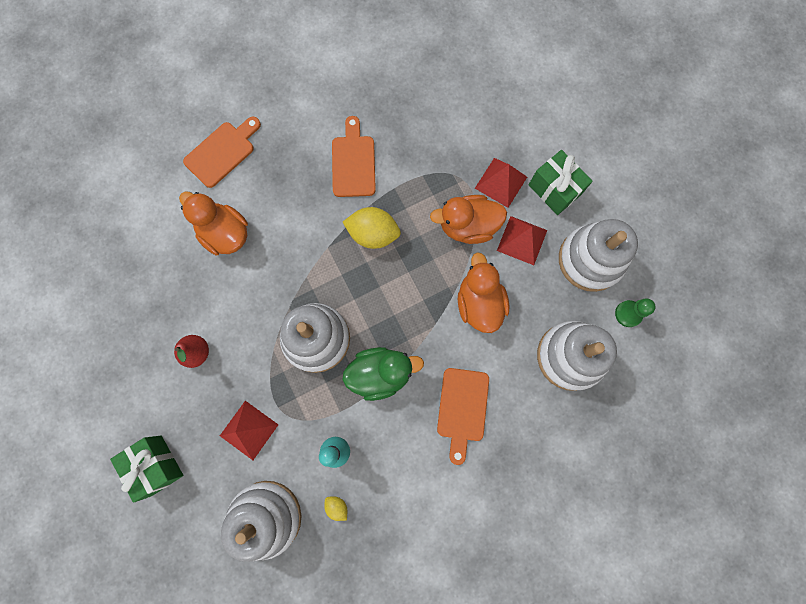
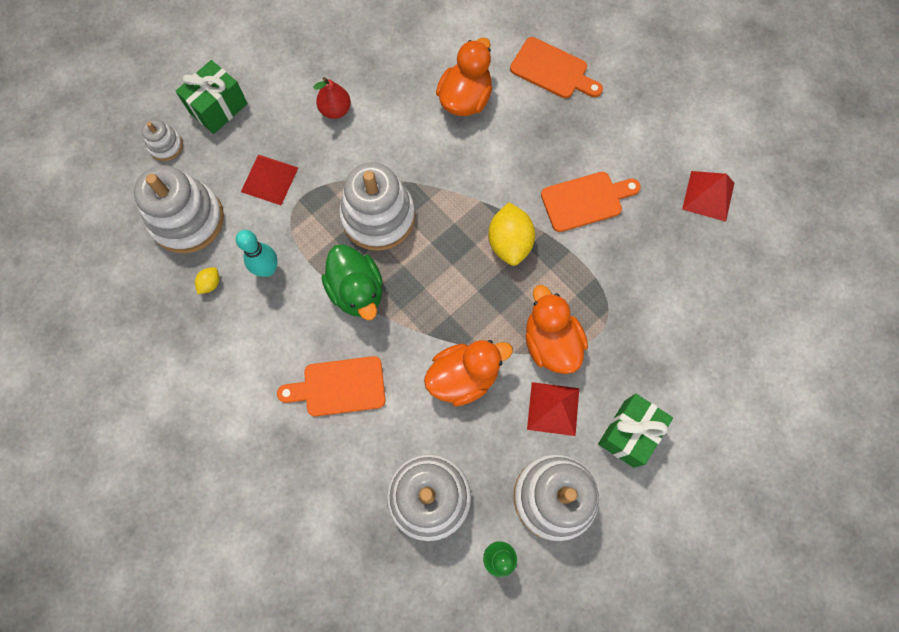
camera: 75 degrees right, 5 degrees down
red pyramid [475,158,527,208] -> red pyramid moved to [682,171,734,222]
none -> white stacking toy [142,119,183,161]

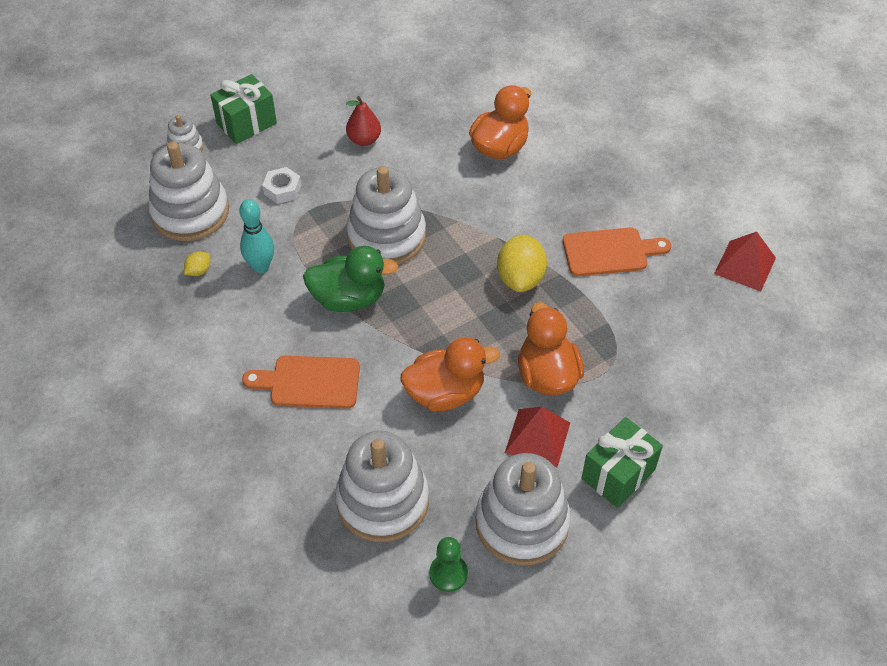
camera: 10 degrees right, 20 degrees down
red pyramid [241,155,298,205] -> white nut [262,167,301,204]
green duck [322,244,383,320] -> green duck turned 75 degrees counterclockwise [303,246,399,312]
orange cutting board [510,37,603,98] -> none

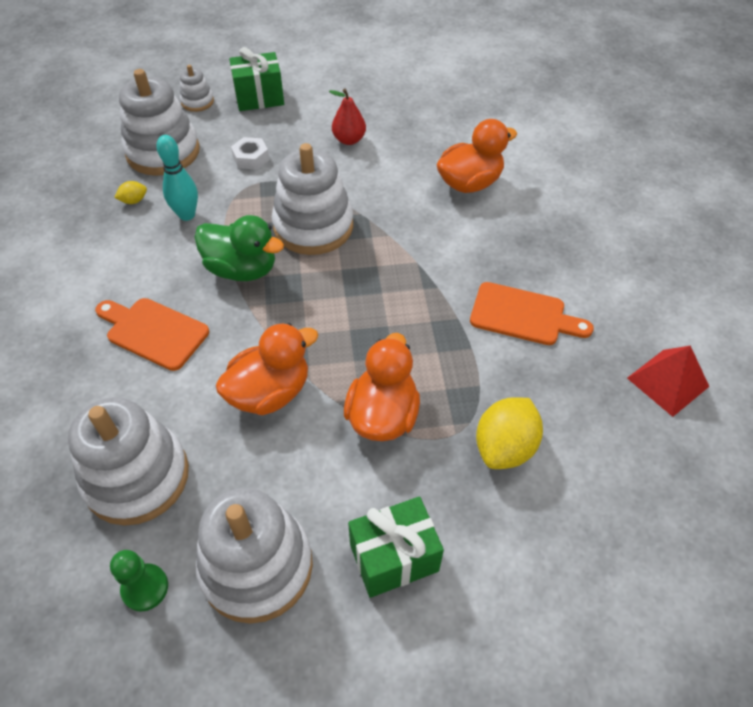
camera: 25 degrees right, 0 degrees up
orange duck [400,337,500,411] -> orange duck turned 45 degrees counterclockwise [216,323,318,415]
yellow lemon [497,235,547,292] -> yellow lemon moved to [476,397,543,469]
red pyramid [505,407,570,467] -> none

